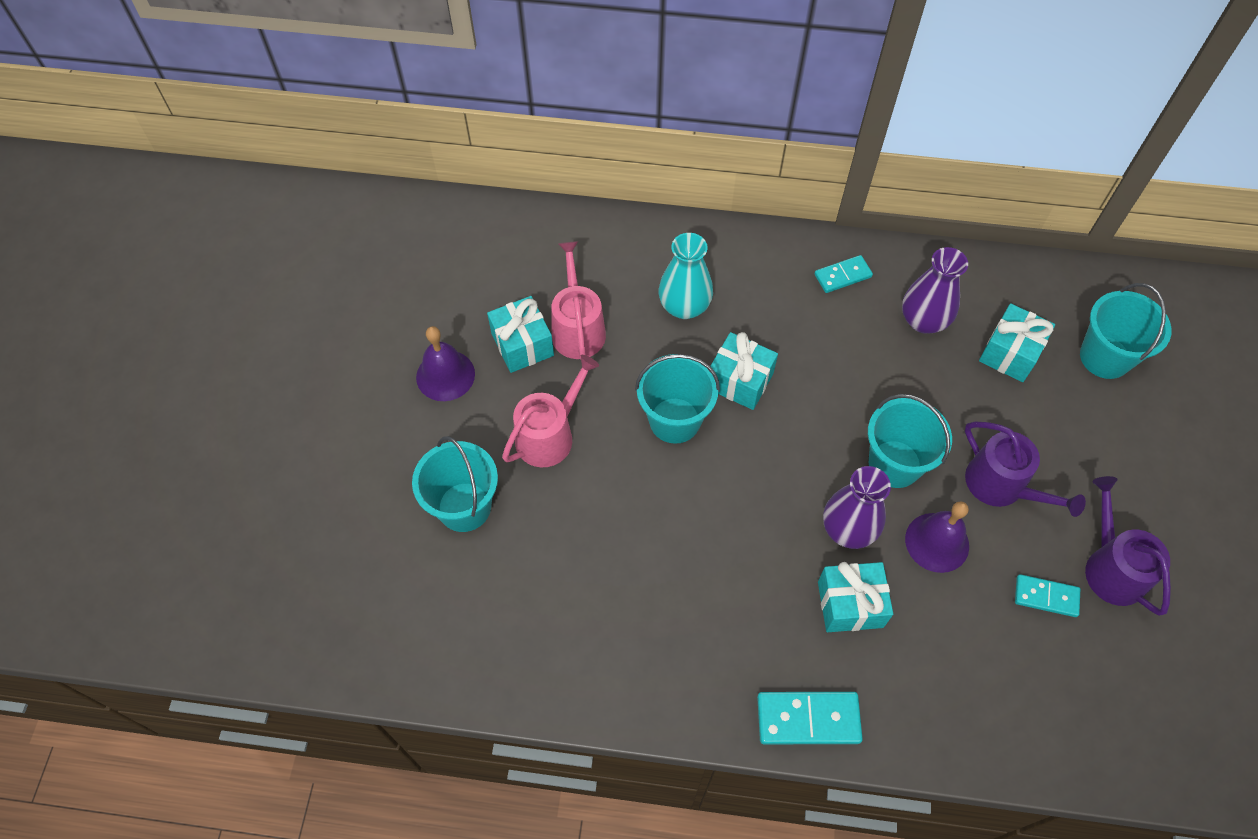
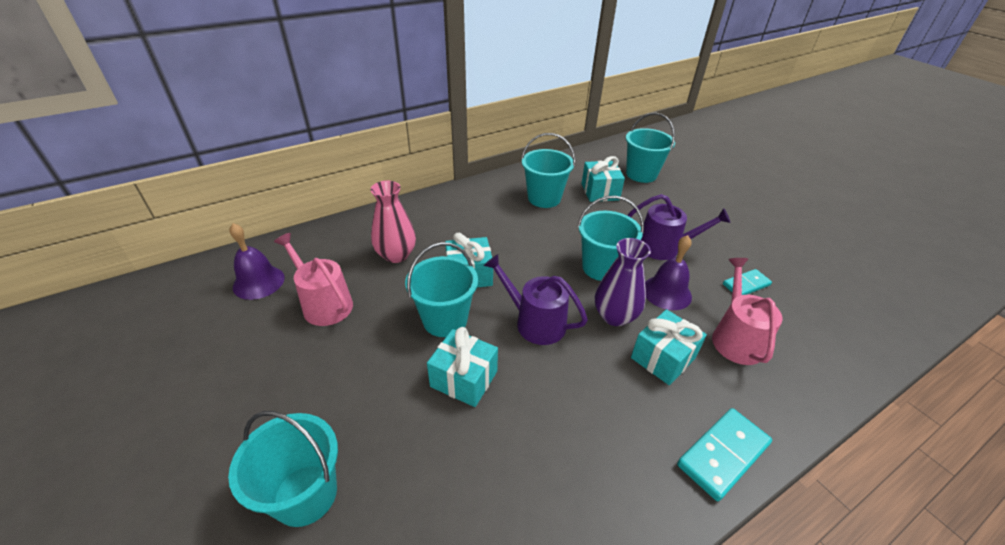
camera: 40 degrees left, 20 degrees down
purple bell [416,326,475,401] -> purple bell moved to [229,223,285,300]
turquoise gift [487,296,554,373] -> turquoise gift moved to [427,327,498,407]
pink watering can [502,355,599,468] -> pink watering can moved to [712,258,783,365]
turquoise vase [659,233,713,319] -> pink vase [370,181,416,263]
turquoise domino [814,255,873,293] -> none
purple vase [902,247,968,334] -> turquoise bucket [521,133,575,208]
purple watering can [1085,476,1171,616] -> purple watering can moved to [484,254,588,345]

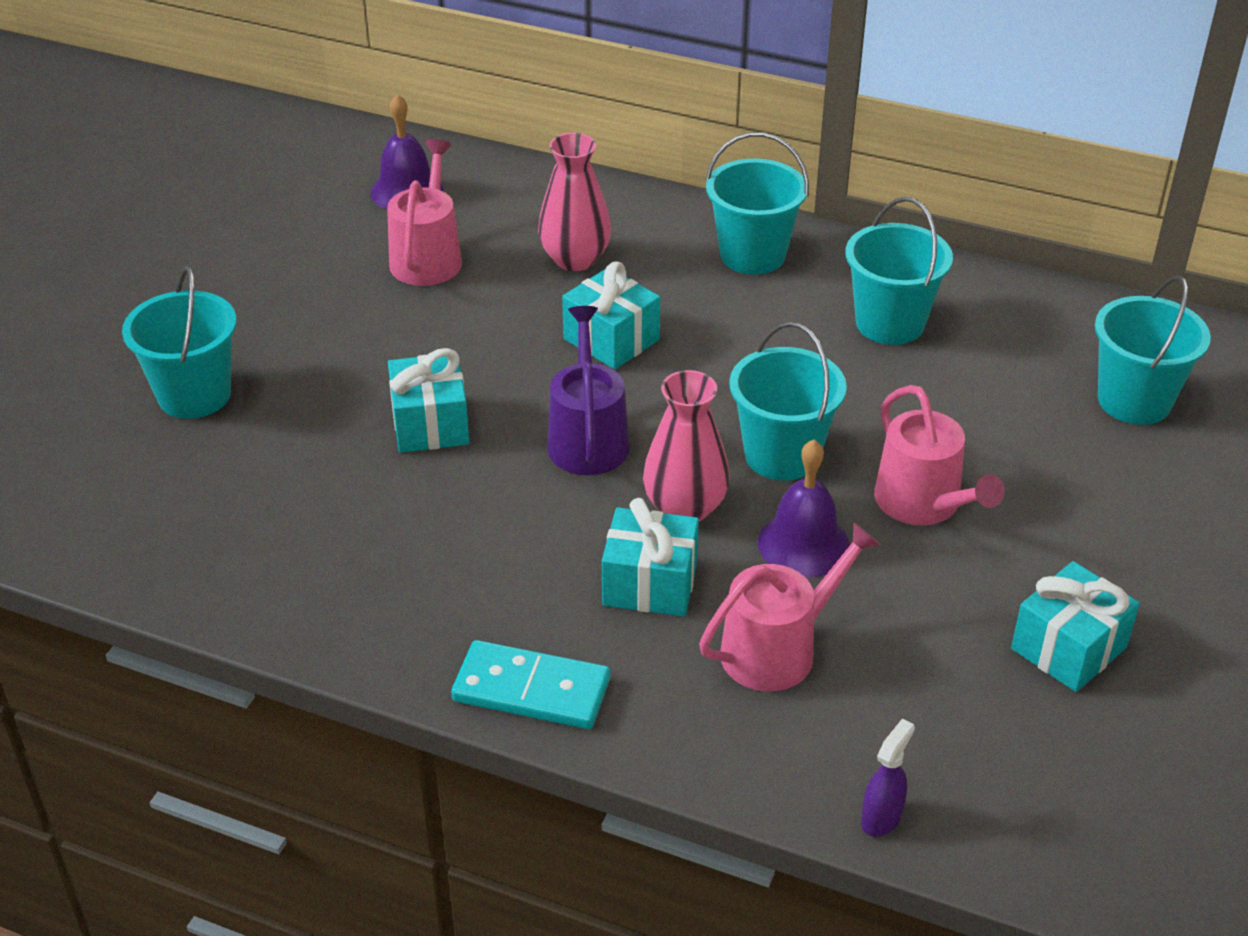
camera: 55 degrees right, 0 degrees up
turquoise bucket [405,242,478,337] -> turquoise bucket moved to [705,132,809,275]
turquoise gift [581,156,625,202] -> turquoise gift moved to [1011,561,1140,692]
purple vase [595,238,651,326] -> pink vase [643,370,730,522]
purple watering can [627,194,730,260] -> pink watering can [874,385,1005,525]
turquoise domino [723,269,772,295] -> none
none -> purple spray bottle [861,718,915,837]

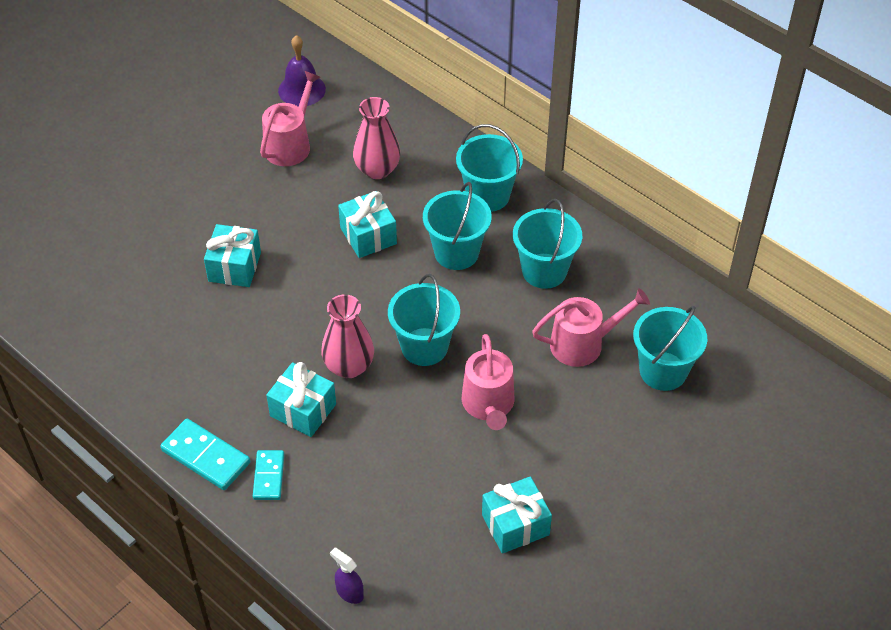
camera: 20 degrees right, 10 degrees up
turquoise bucket [122,266,237,419] -> turquoise bucket moved to [423,182,492,270]
purple watering can [547,306,629,475] -> none
pink watering can [699,522,880,692] -> pink watering can moved to [532,288,650,367]
purple bell [758,439,850,578] -> none
purple spray bottle [861,718,915,837] -> purple spray bottle turned 105 degrees counterclockwise [330,548,364,604]
none -> turquoise domino [253,450,284,500]

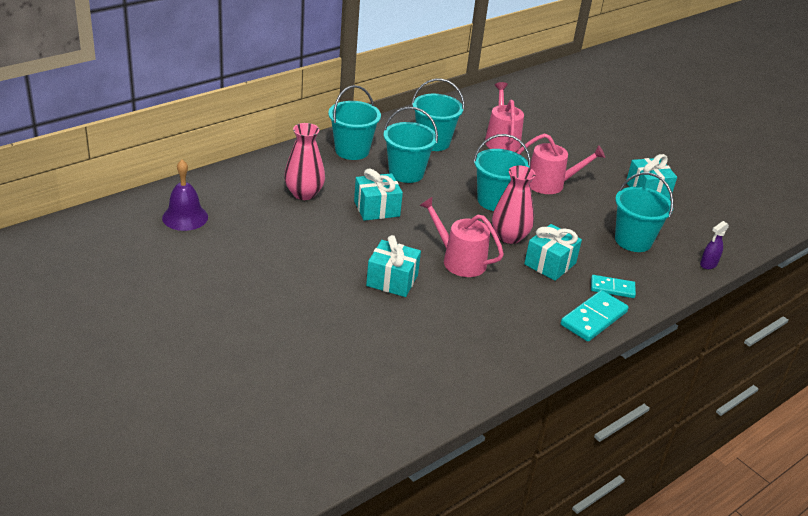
camera: 85 degrees left, 15 degrees down
pink watering can [260,71,320,166] -> pink watering can moved to [419,197,504,277]
turquoise bucket [633,306,707,391] -> turquoise bucket moved to [615,173,674,252]

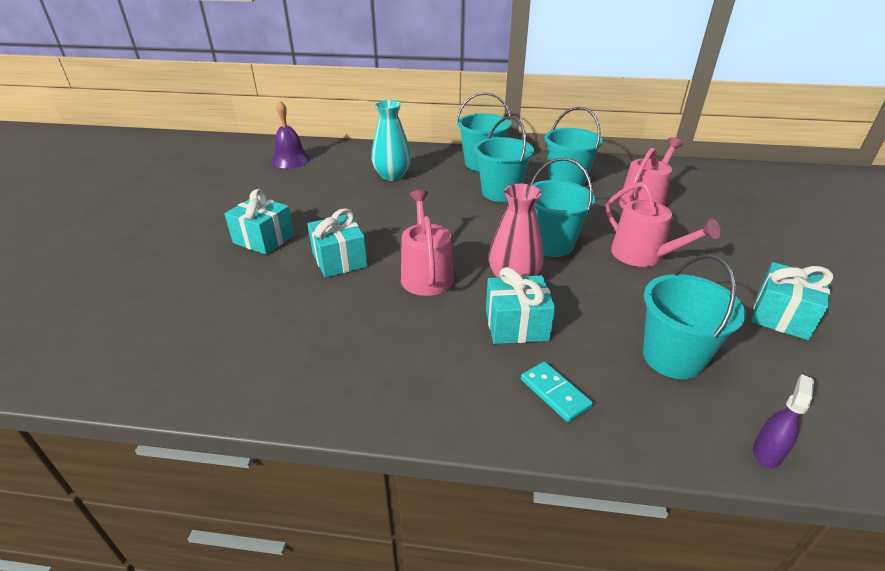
camera: 50 degrees right, 0 degrees up
pink vase [284,123,325,200] -> turquoise vase [371,100,411,181]
turquoise gift [354,168,403,221] -> turquoise gift moved to [225,189,295,255]
turquoise domino [561,290,629,341] -> none
purple spray bottle [700,221,729,269] -> purple spray bottle turned 120 degrees clockwise [753,374,814,468]

